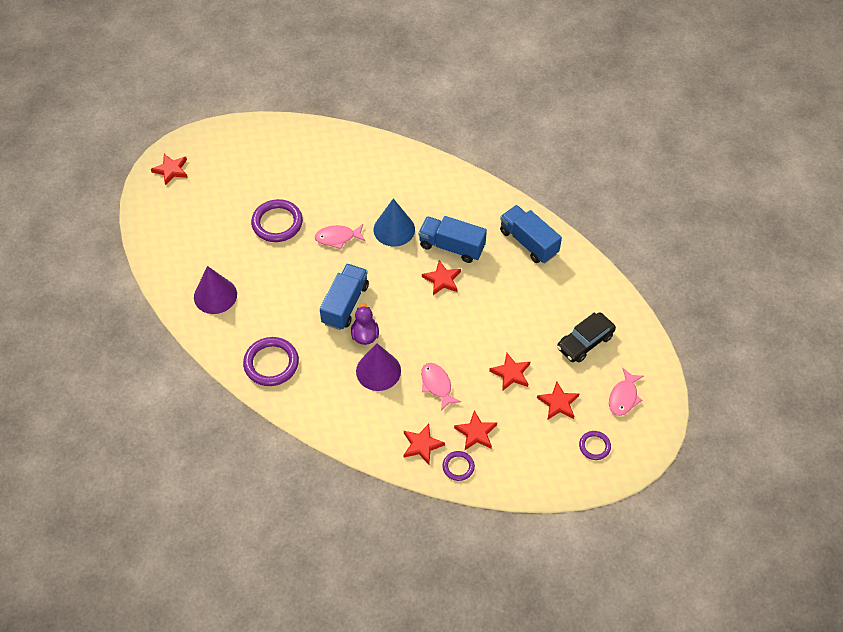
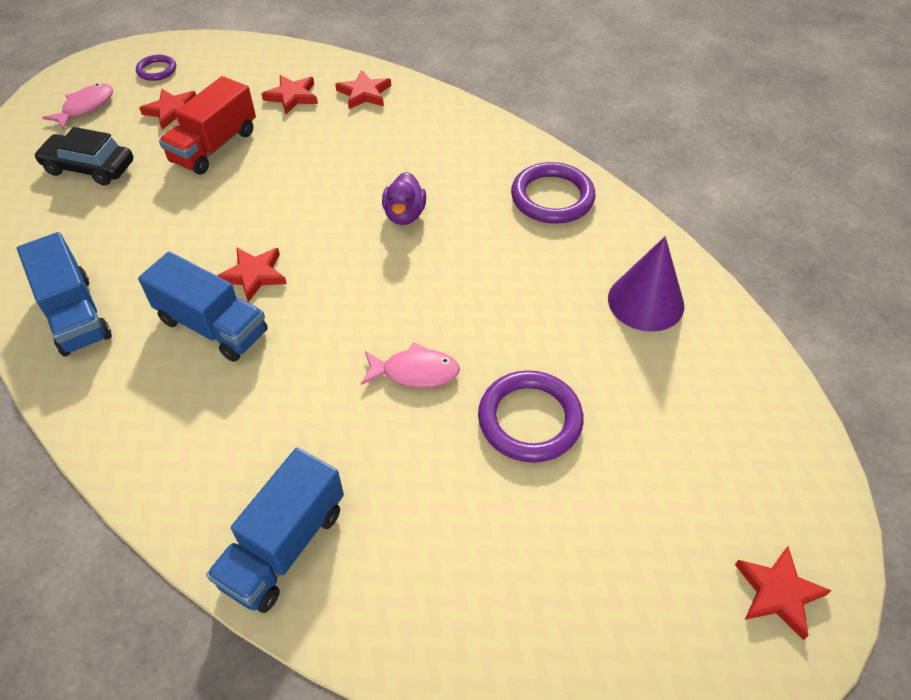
camera: 170 degrees left, 5 degrees down
blue truck [320,264,369,330] -> blue truck moved to [206,448,344,613]
purple cone [356,343,401,391] -> none
blue cone [374,199,415,247] -> none
pink fish [421,363,461,411] -> none
purple ring [442,451,475,481] -> none
red star [489,353,530,390] -> red truck [159,76,256,175]
black car [557,312,616,362] -> black car turned 135 degrees counterclockwise [34,127,133,185]

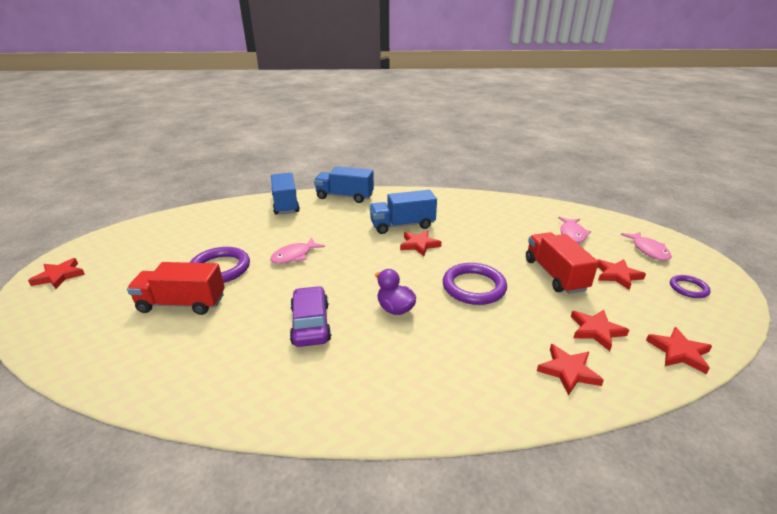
camera: 135 degrees right, 20 degrees down
blue truck [17,232,112,357] -> blue truck moved to [314,166,374,203]
black car [34,127,133,185] -> pink fish [558,217,591,243]
purple ring [511,162,595,224] -> purple ring moved to [443,263,507,305]
purple cone [608,236,684,332] -> none
none -> red truck [127,262,225,315]
none -> purple car [290,286,331,347]
none -> red star [646,327,712,374]

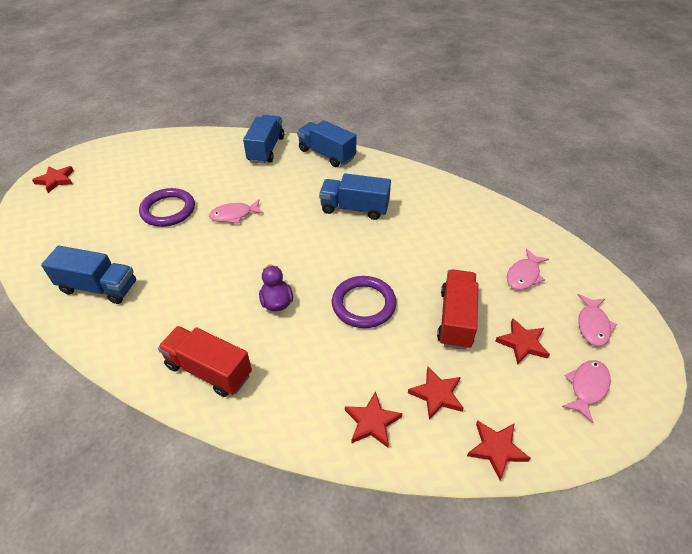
camera: 25 degrees right, 15 degrees up
red truck [127,262,225,315] -> red truck moved to [158,326,252,397]
purple car [290,286,331,347] -> none
red star [400,230,442,256] -> none
purple ring [670,275,710,298] -> pink fish [562,360,611,423]
none -> blue truck [41,246,136,304]

